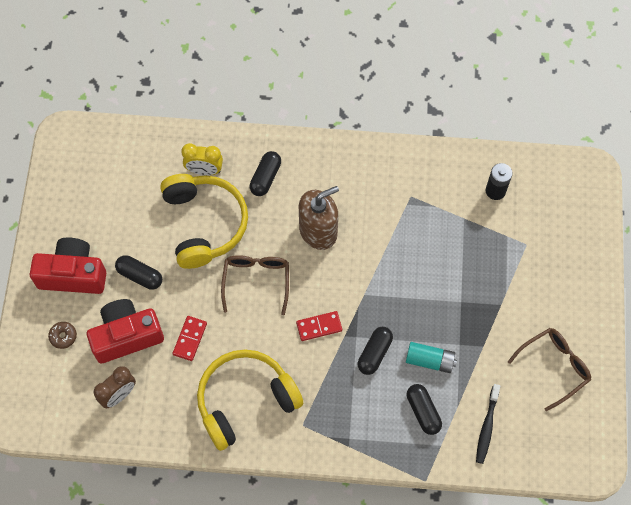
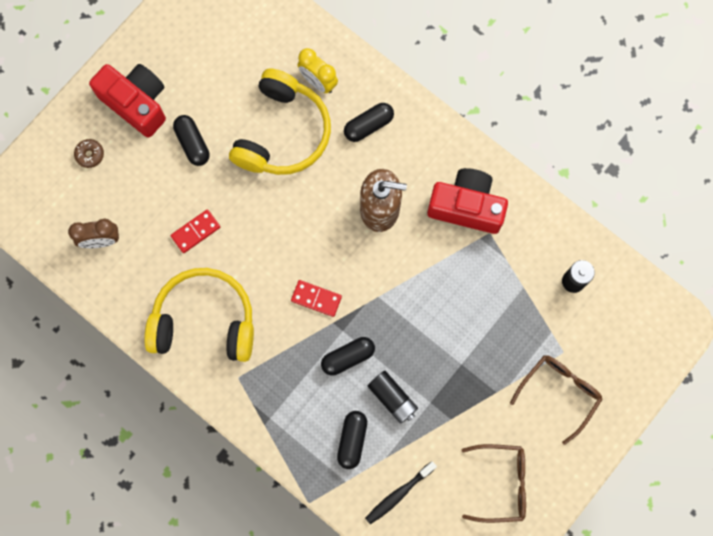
camera: 35 degrees right, 10 degrees up
red camera [87,299,164,364] -> red camera moved to [427,168,508,234]
brown glasses [221,255,289,315] -> brown glasses moved to [510,355,603,445]
turquoise battery [406,342,457,373] -> black battery [368,371,418,424]

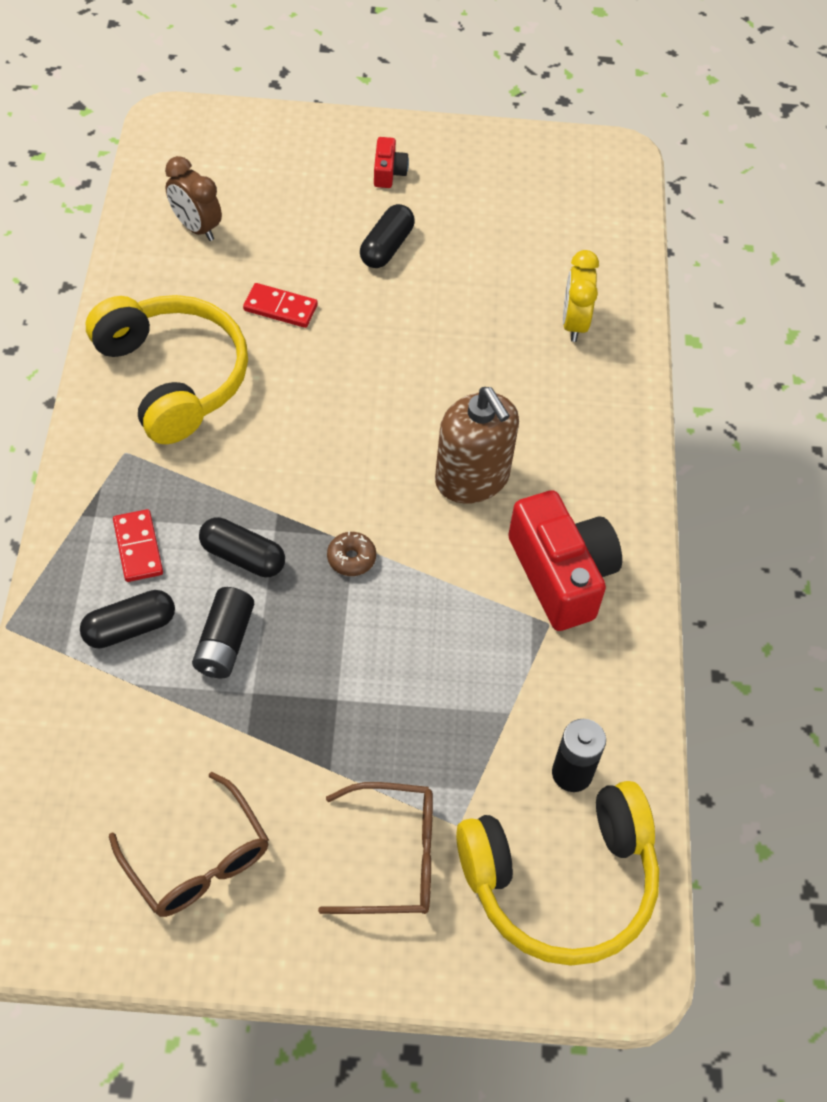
camera: 50 degrees right, 20 degrees down
brown donut [74,139,104,168] -> brown donut moved to [327,531,376,576]
red camera [89,64,166,138] -> red camera [374,137,409,188], size x0.46
yellow headphones [229,68,331,175] -> yellow headphones moved to [456,781,659,966]
red domino [291,280,342,317] -> red domino moved to [113,509,163,582]
black capsule [344,103,394,142] -> none
black toothbrush [365,461,437,524] -> none

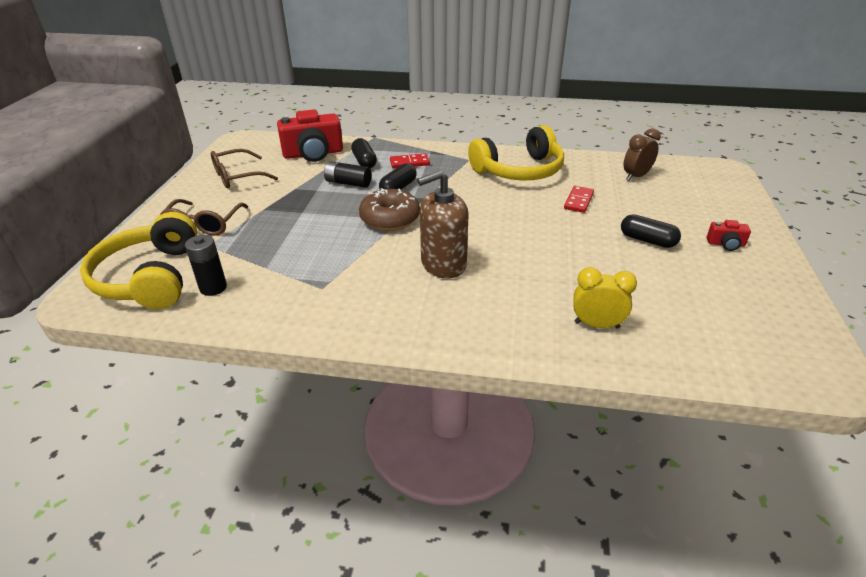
camera: 100 degrees right, 20 degrees down
brown donut [327,531,376,576] -> brown donut [359,188,420,231], size x2.08
red camera [508,490,622,631] -> red camera moved to [277,109,343,162]

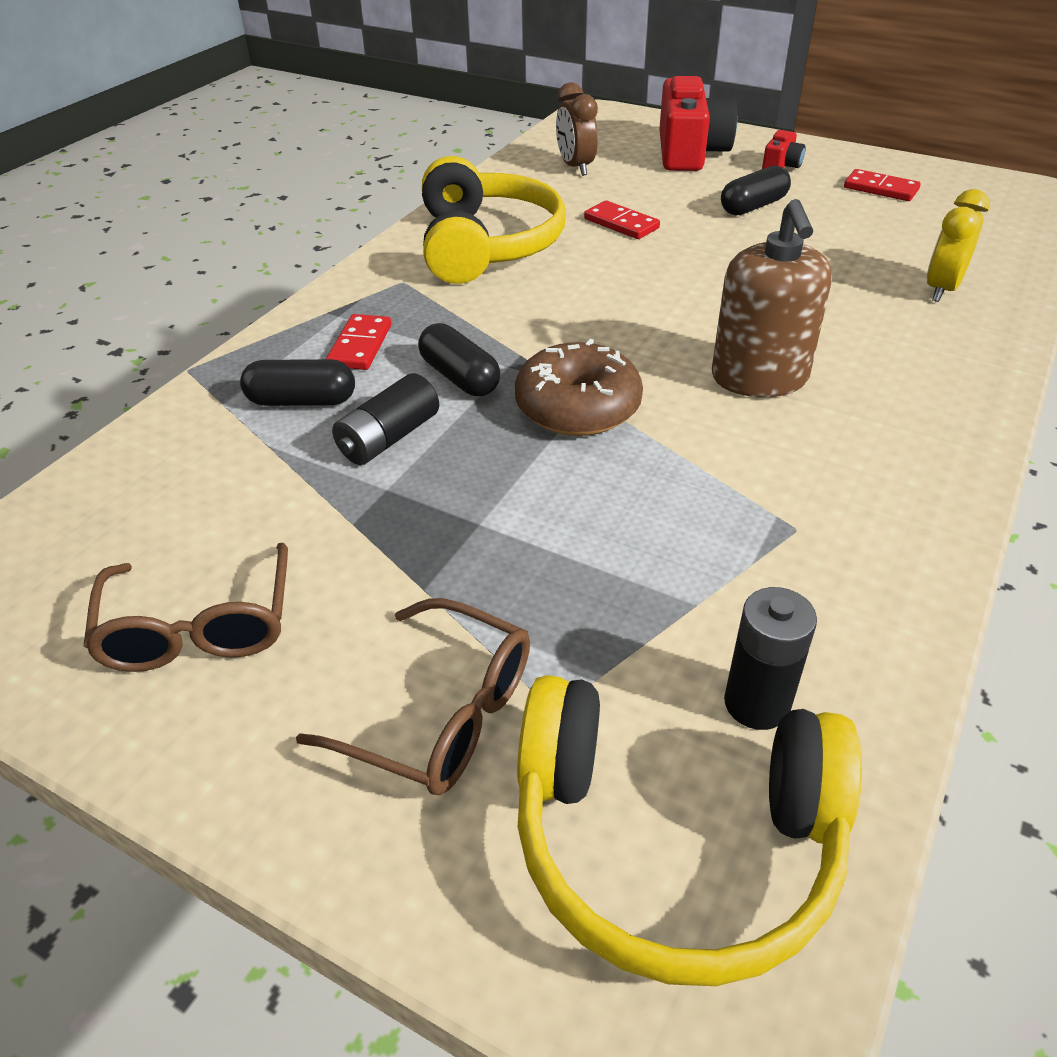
camera: 70 degrees left, 5 degrees up
red camera [277,109,343,162] -> red camera moved to [659,76,737,171]
none -> red domino [844,169,921,201]

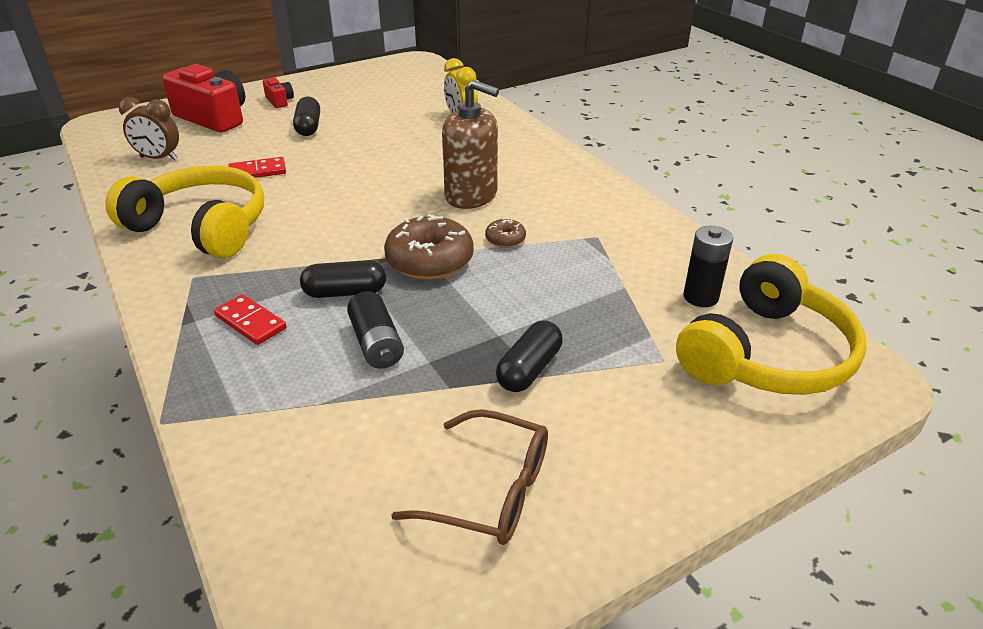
camera: 60 degrees left, 5 degrees down
black capsule [240,359,355,406] -> black capsule moved to [496,320,563,392]
brown glasses [296,598,530,795] -> none
red domino [844,169,921,201] -> none
none -> brown donut [485,218,526,248]

